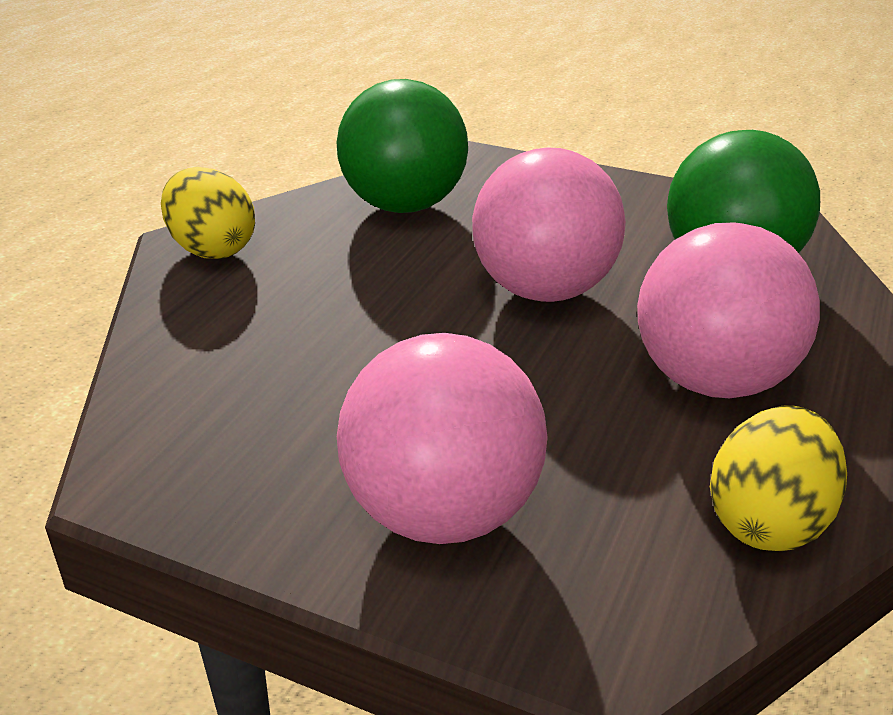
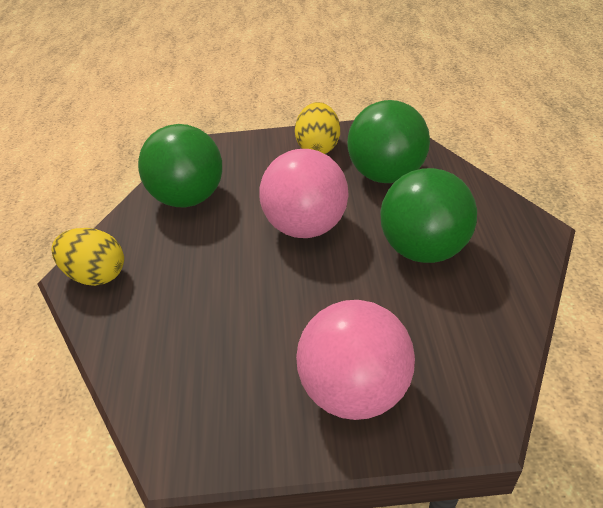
camera: 25 degrees left, 10 degrees up
pink ball [637,222,820,398] -> green ball [380,168,477,263]
yellow egg [710,406,847,551] -> yellow egg moved to [295,102,340,154]

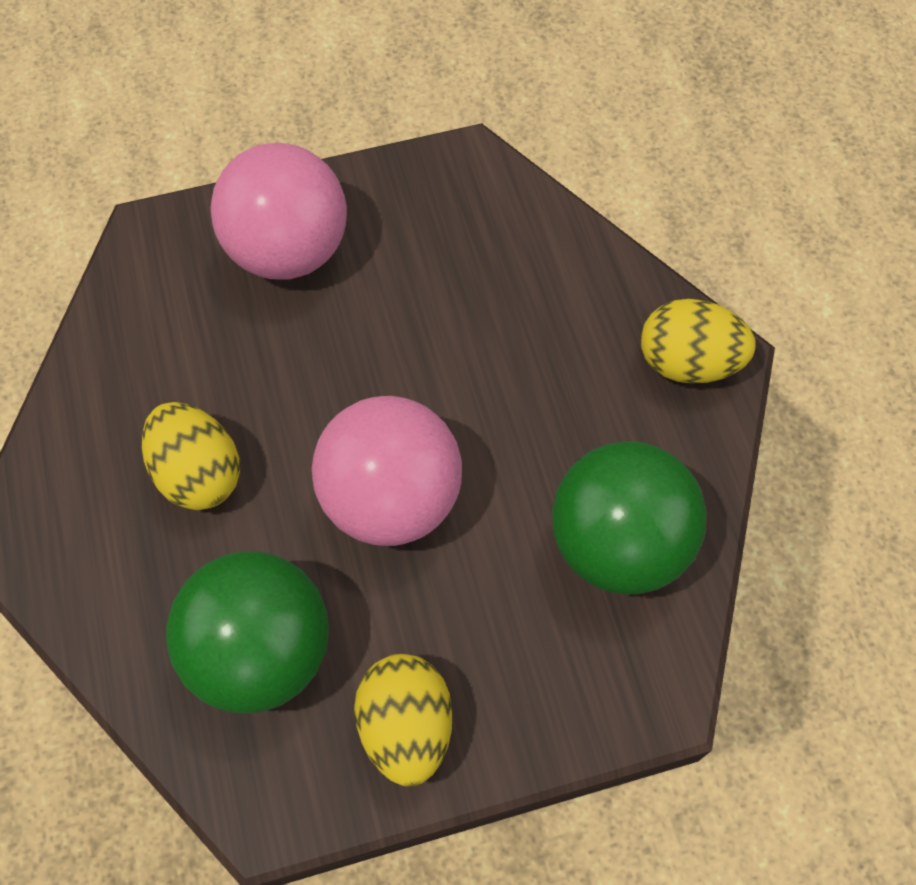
camera: 165 degrees right, 20 degrees up
green ball [380,168,477,263] -> yellow egg [142,402,240,510]

